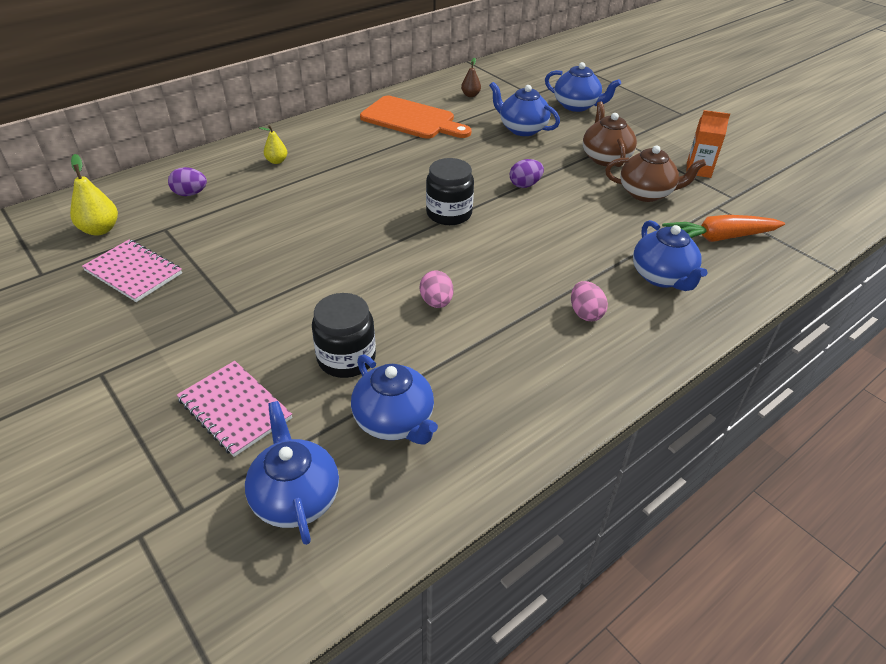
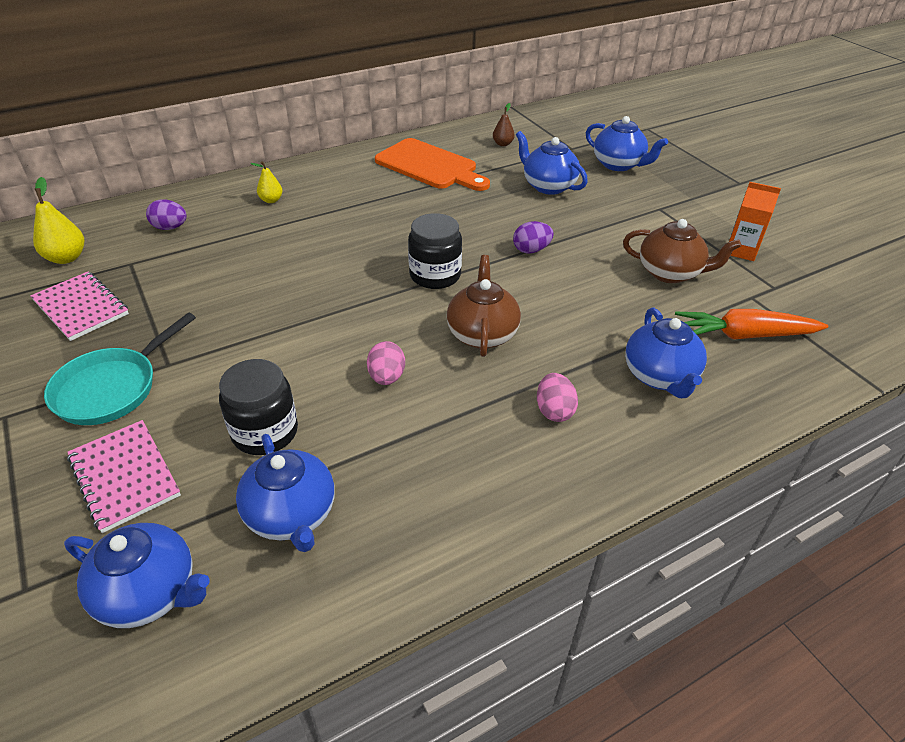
camera: 10 degrees right, 0 degrees up
blue teapot [245,401,339,545] -> blue teapot turned 120 degrees clockwise [64,523,210,628]
brown teapot [583,101,637,167] -> brown teapot moved to [447,255,521,357]
none -> turquoise pan [44,313,196,425]

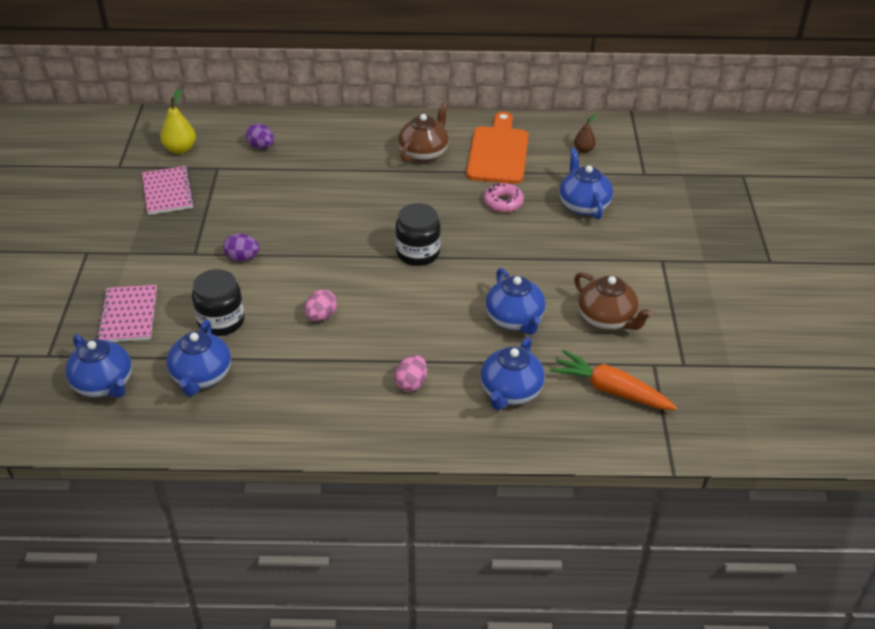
camera: 30 degrees right, 0 degrees up
turquoise pan [44,313,196,425] -> none
yellow pear [251,161,283,203] -> none
orange cutting board [375,138,490,191] -> orange cutting board turned 150 degrees counterclockwise [466,112,528,184]
brown teapot [447,255,521,357] -> brown teapot moved to [398,102,449,162]
purple egg [513,221,554,253] -> purple egg moved to [223,234,260,261]
blue teapot [586,116,668,171] -> blue teapot moved to [486,268,546,335]
orange carton [729,182,781,261] -> none
none -> pink donut [484,183,524,213]

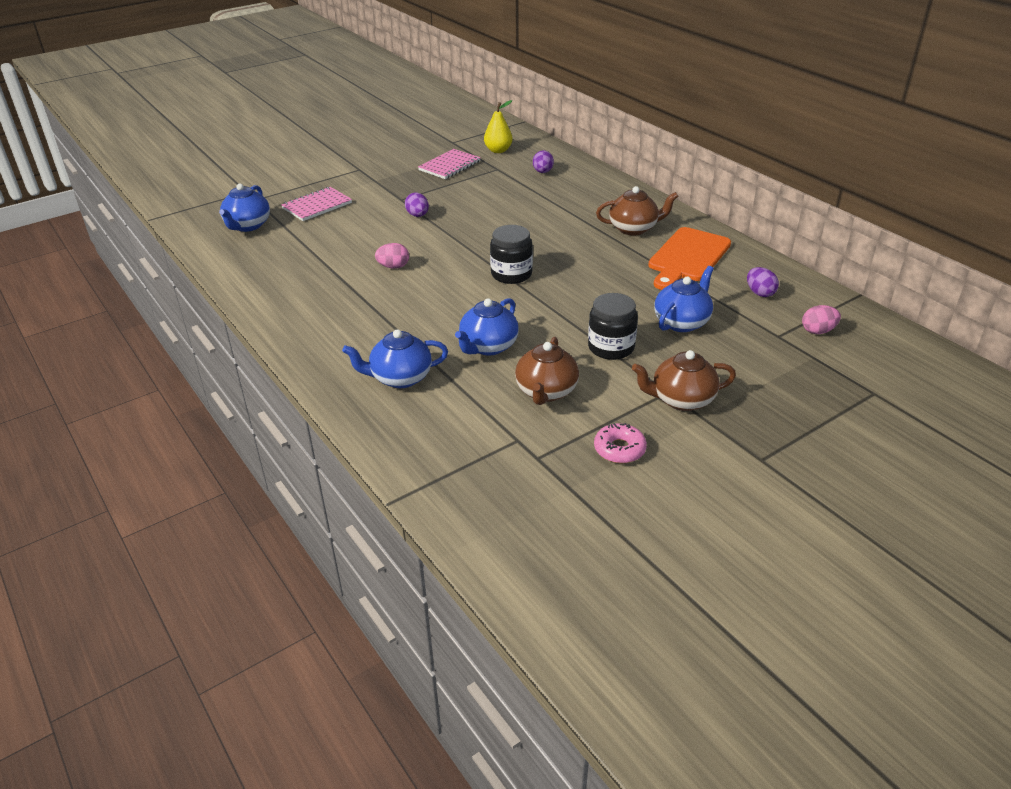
camera: 55 degrees right, 5 degrees down
blue teapot [167,320,231,396] -> none
black jar [192,269,245,336] -> black jar moved to [588,293,638,360]
pink egg [395,355,427,392] -> pink egg moved to [802,305,841,334]
orange cutting board [466,112,528,184] -> orange cutting board turned 150 degrees clockwise [648,227,731,290]
pink donut [484,183,524,213] -> pink donut moved to [594,423,647,463]
orange carrot [550,349,677,410] -> none
brown pear [574,115,597,153] -> purple egg [747,267,779,297]
none -> brown teapot [632,350,736,411]

